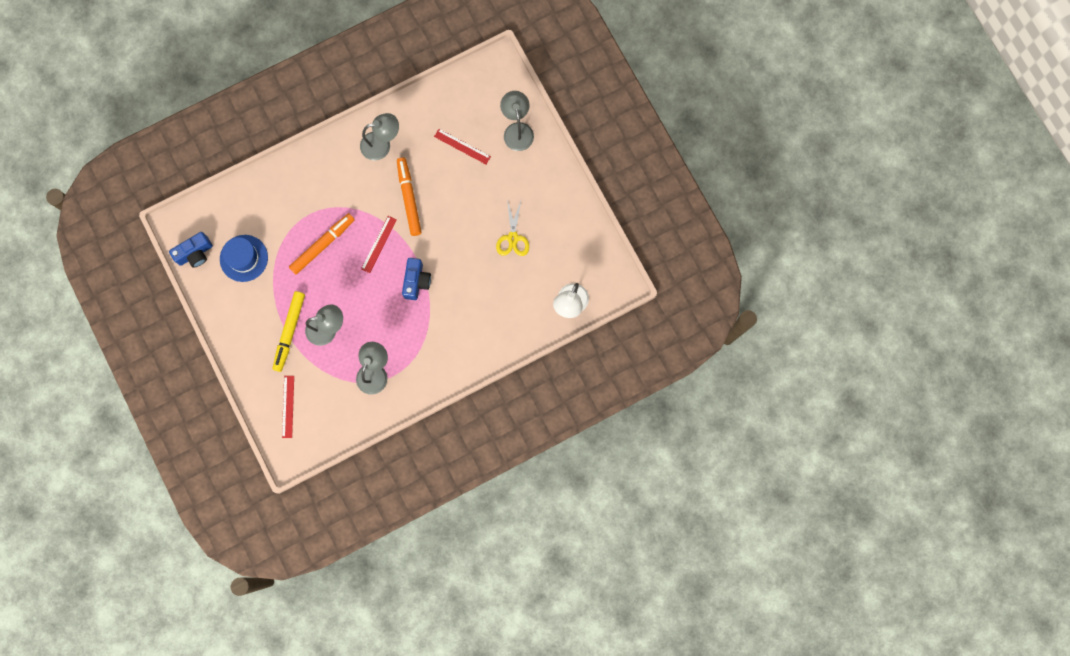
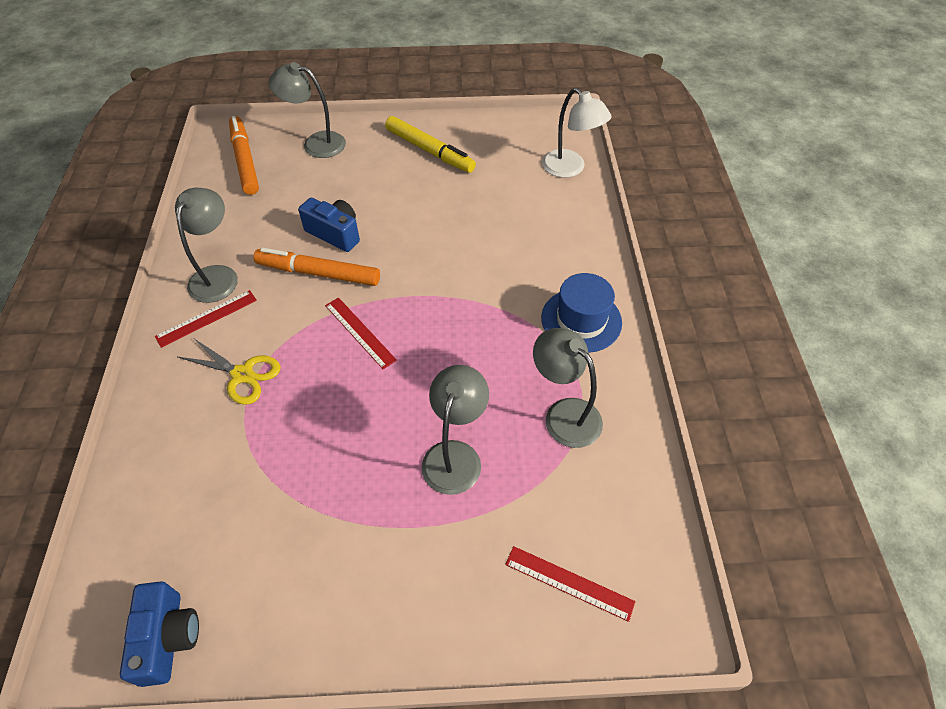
camera: 65 degrees left, 25 degrees down
blue hat [220,235,268,282] -> blue hat moved to [541,273,622,353]
yellow marker [273,291,305,372] -> yellow marker moved to [385,116,476,173]
orange marker [289,213,355,274] -> orange marker moved to [229,116,259,195]
blue camera [402,258,431,300] -> blue camera moved to [298,198,360,252]
red ruler [434,129,491,164] -> red ruler moved to [155,290,257,348]
yellow scissors [496,200,529,256] -> yellow scissors moved to [178,338,281,405]

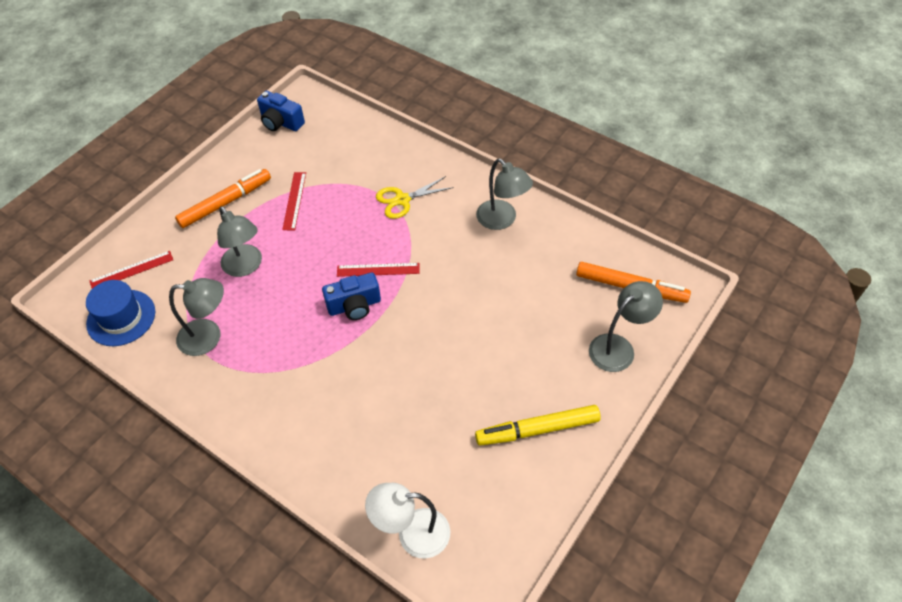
camera: 130 degrees right, 0 degrees up
red ruler [155,290,257,348] -> red ruler moved to [282,172,306,230]
orange marker [254,247,380,286] -> orange marker moved to [175,169,271,228]
blue camera [298,198,360,252] -> blue camera moved to [322,273,381,320]
blue hat [541,273,622,353] -> blue hat moved to [86,280,155,346]

